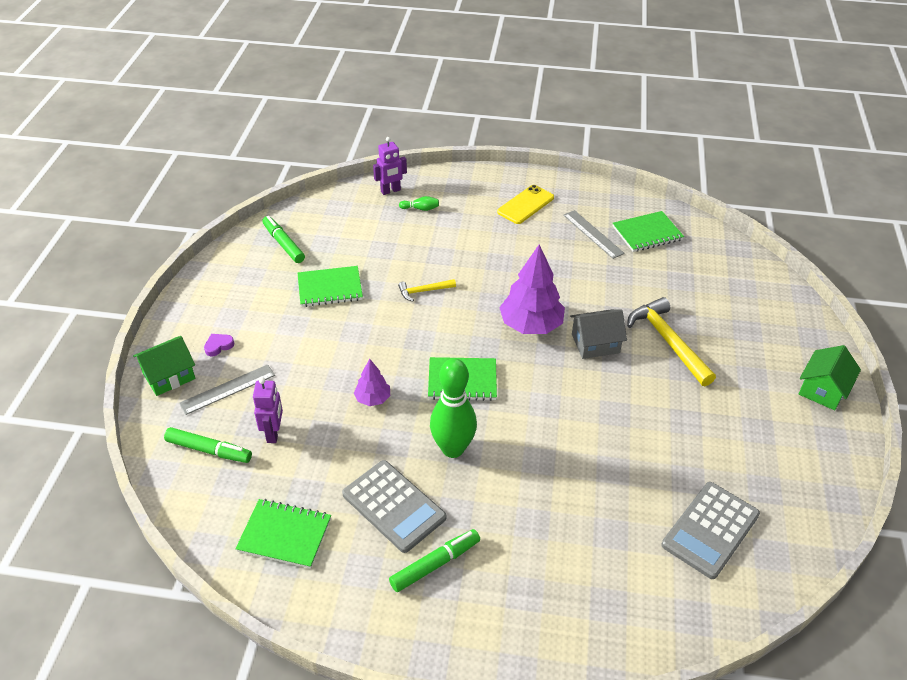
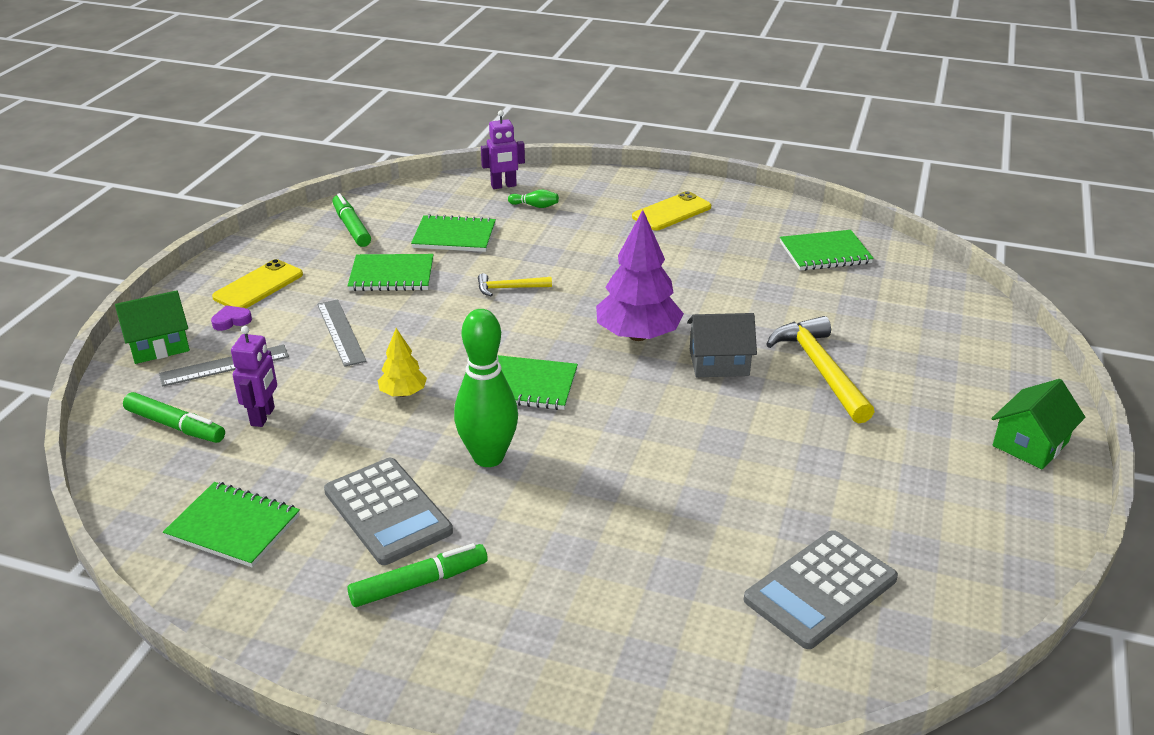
camera: 10 degrees right, 10 degrees down
purple tree [354,359,390,406] -> yellow tree [378,328,427,397]
grey ruler [563,210,625,259] -> grey ruler moved to [317,299,366,367]
none -> yellow phone [212,259,303,308]
none -> green notebook [411,214,496,252]

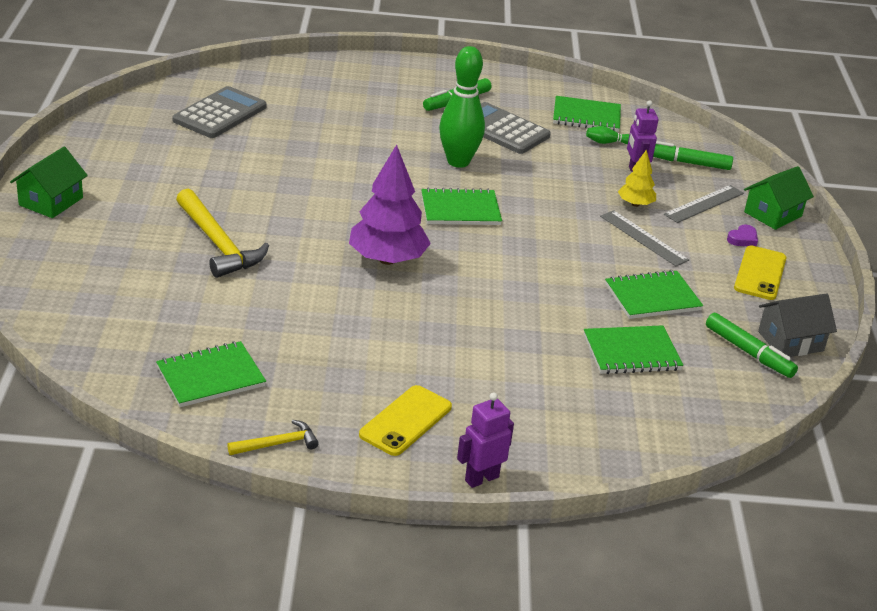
camera: 160 degrees right, 0 degrees up
yellow tree [378,328,427,397] -> yellow tree moved to [618,149,656,207]
yellow hammer [478,273,552,296] -> yellow hammer moved to [227,420,319,455]
purple robot [481,110,525,189] -> purple robot moved to [457,392,514,488]
green bowling pin [508,189,559,208] -> green bowling pin moved to [586,126,630,144]
grey house [687,313,757,377] -> grey house moved to [758,293,837,357]

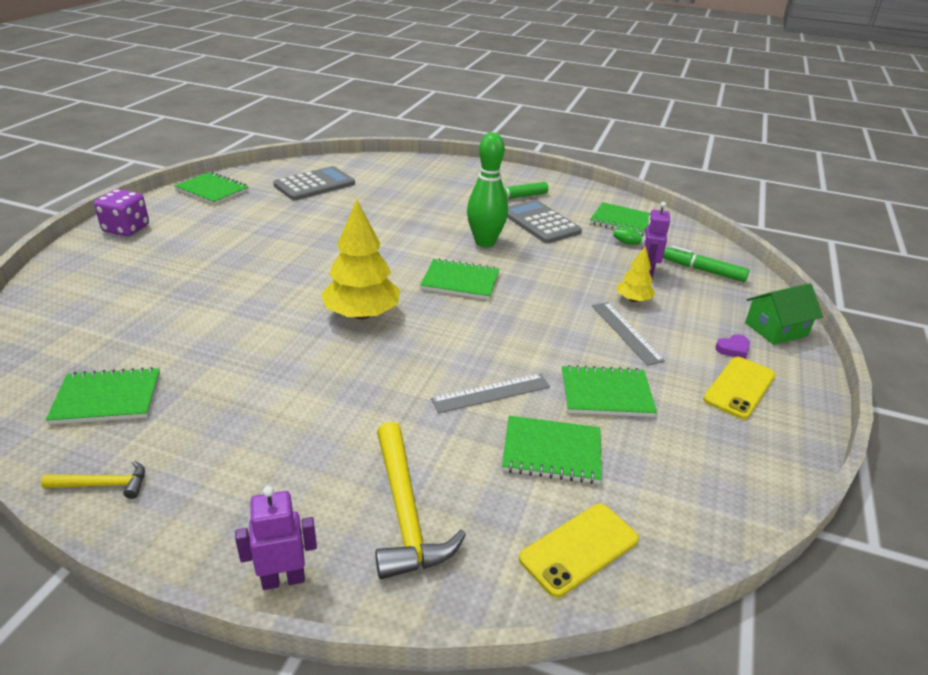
camera: 20 degrees right, 0 degrees up
green house [10,147,88,218] -> purple dice [94,189,149,236]
yellow hammer [176,189,269,278] -> yellow hammer moved to [375,422,466,579]
purple tree [349,145,431,265] -> yellow tree [321,199,400,320]
yellow phone [359,385,452,456] -> yellow phone moved to [519,504,639,598]
grey ruler [664,185,744,223] -> grey ruler moved to [431,374,550,413]
green marker [706,313,798,378] -> none
grey house [758,293,837,357] -> none
none -> green notebook [174,172,249,205]

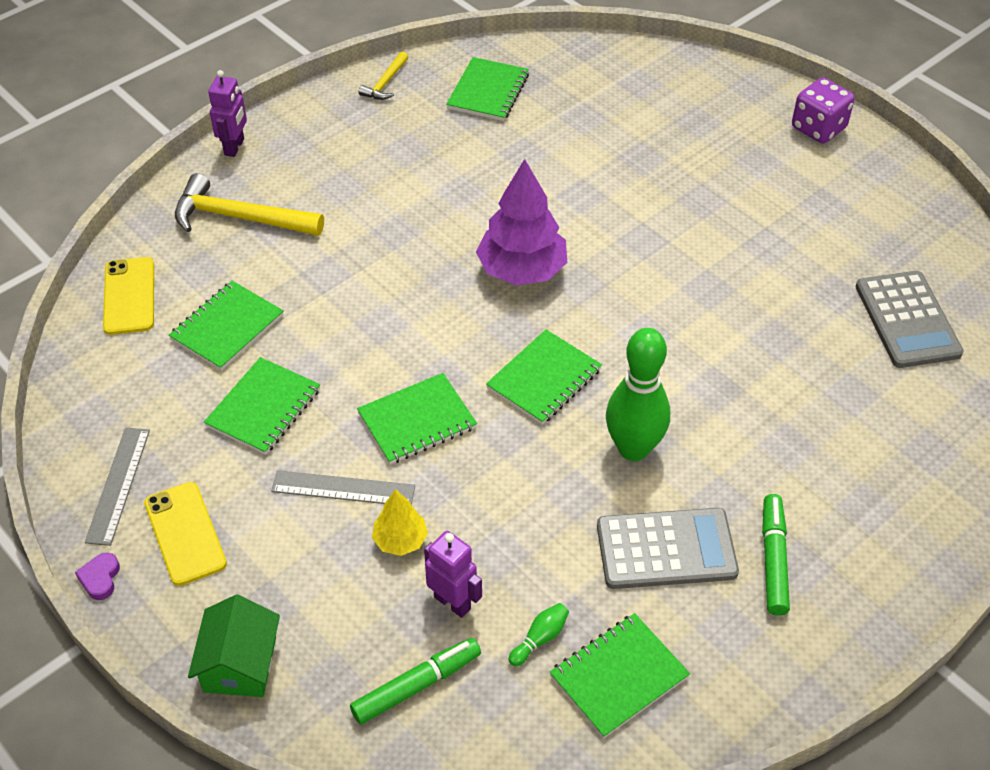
camera: 120 degrees right, 15 degrees up
green notebook [174,172,249,205] -> green notebook moved to [357,373,477,464]
yellow tree [321,199,400,320] -> purple tree [476,159,567,285]
grey ruler [431,374,550,413] -> grey ruler moved to [85,427,150,546]
purple heart [715,334,750,359] -> purple heart moved to [75,553,120,600]

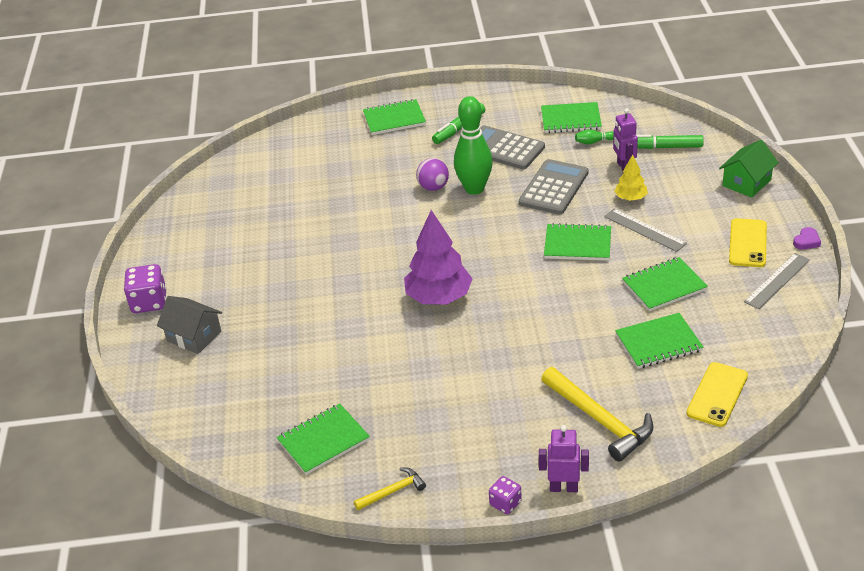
camera: 140 degrees left, 10 degrees down
purple robot [208,70,247,157] -> purple robot turned 45 degrees clockwise [539,425,589,492]
green notebook [486,330,602,425] -> green notebook moved to [363,99,426,135]
grey calculator [855,271,963,368] -> grey calculator moved to [519,159,589,215]
none -> grey house [157,296,222,354]
none -> purple ball [416,158,449,191]
none -> purple dice [489,476,522,514]

